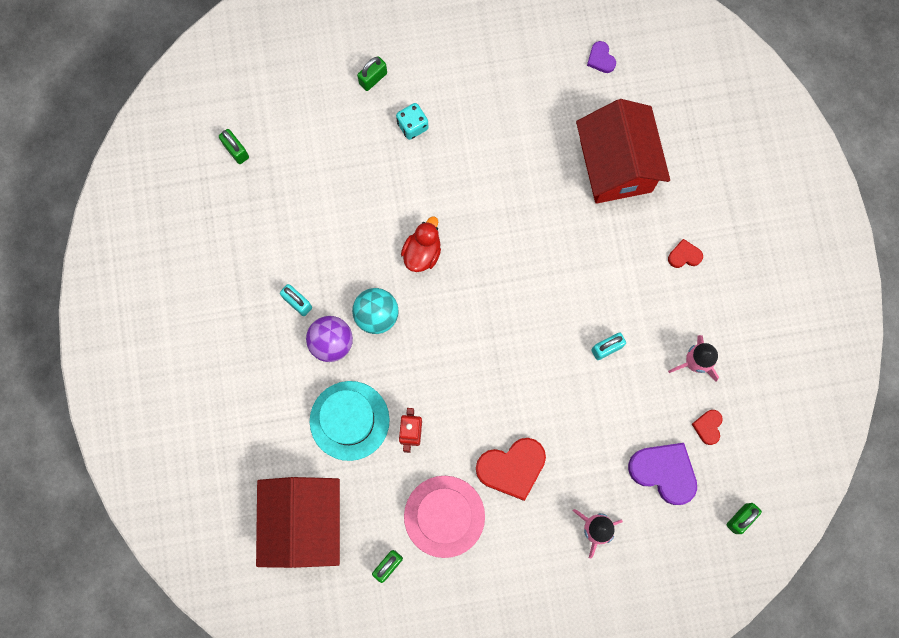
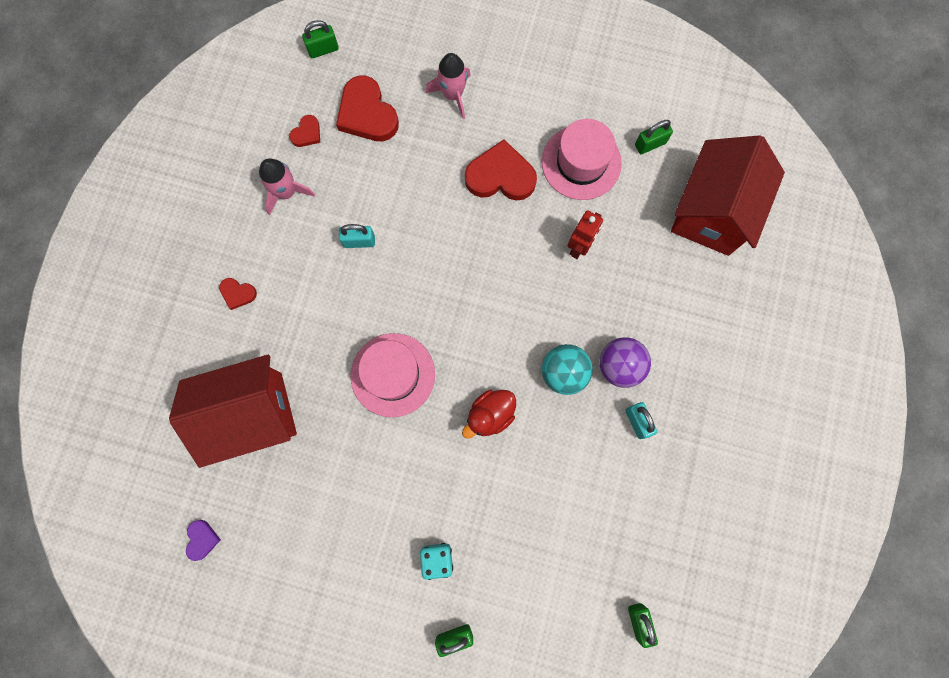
camera: 155 degrees left, 0 degrees up
turquoise hat [310,381,390,461] -> none
red house [576,99,670,204] -> red house turned 60 degrees clockwise [169,354,297,468]
purple heart [628,443,697,505] -> red heart [336,76,399,141]
none -> pink hat [350,333,435,417]

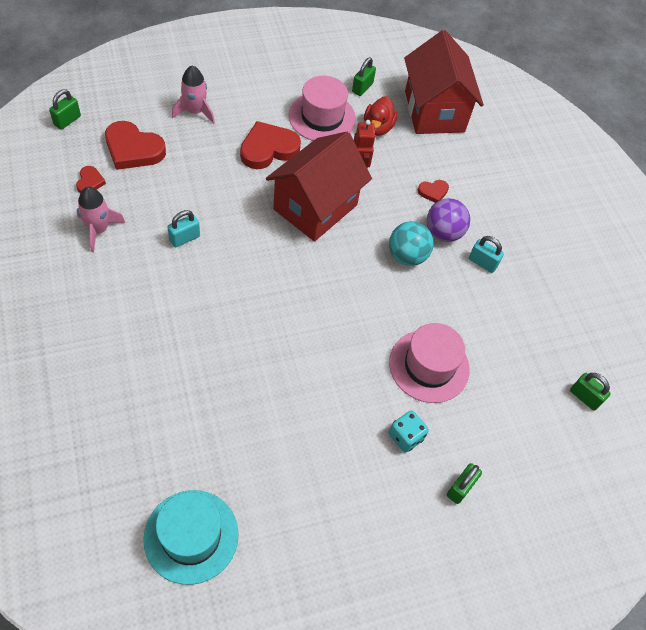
camera: 40 degrees left, 20 degrees down
red house [169,354,297,468] -> red house moved to [266,132,372,241]
purple heart [186,520,221,561] -> turquoise hat [143,490,239,585]
red heart [219,278,257,310] -> red heart moved to [418,180,449,203]
pink hat [350,333,435,417] -> pink hat moved to [389,323,470,403]
red duck [462,389,516,438] -> red duck moved to [364,96,397,136]

